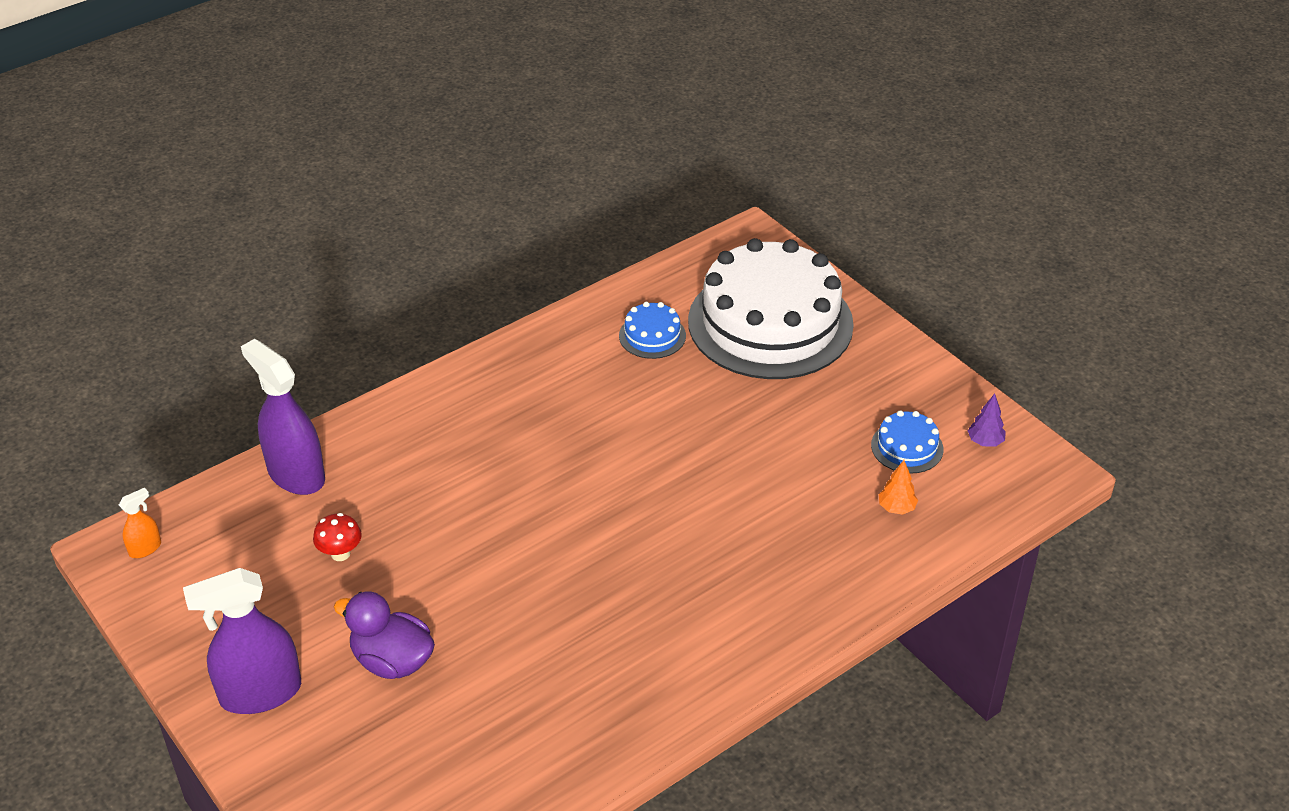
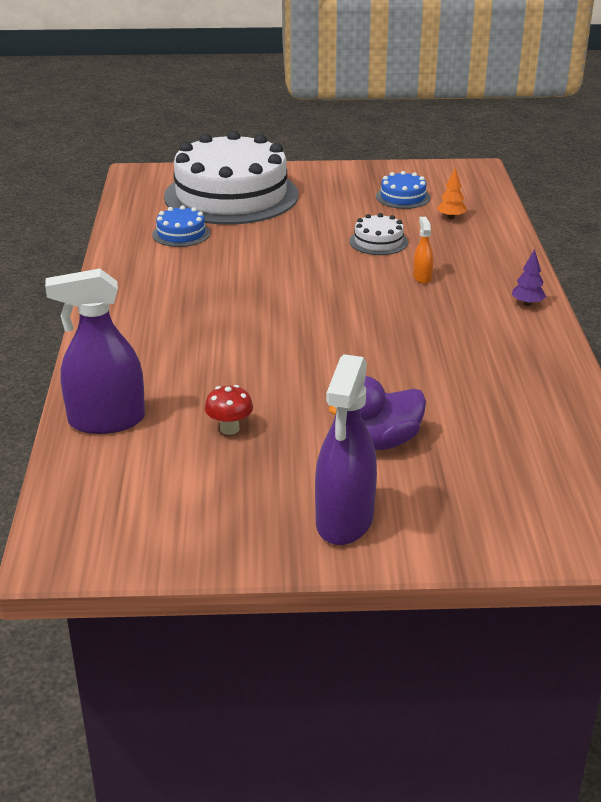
camera: 55 degrees left, 10 degrees down
orange spray bottle [119,487,161,558] -> orange spray bottle moved to [413,217,433,284]
purple tree [968,393,1006,447] -> purple tree moved to [512,249,546,306]
none -> white cake [349,213,408,255]

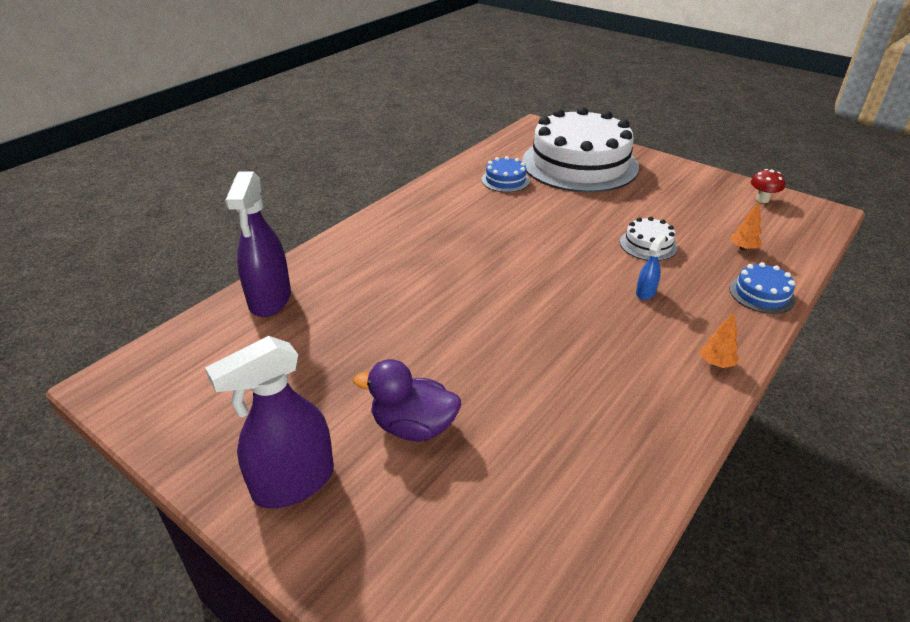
camera: 40 degrees right, 5 degrees up
purple spray bottle [45,269,145,434] -> purple spray bottle turned 120 degrees counterclockwise [225,171,291,317]
red mushroom [205,385,253,435] -> red mushroom moved to [751,169,785,203]
blue cake [376,171,430,209] -> blue cake moved to [729,262,796,314]
orange spray bottle [413,217,433,284] -> blue spray bottle [636,235,666,300]
purple tree [512,249,546,306] -> orange tree [701,312,739,368]

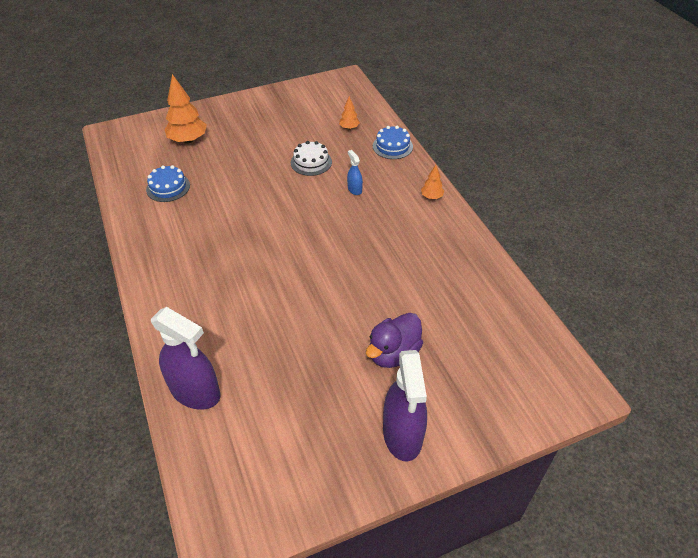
camera: 60 degrees left, 10 degrees up
white cake [522,107,639,193] -> orange tree [165,74,207,144]
red mushroom [751,169,785,203] -> none

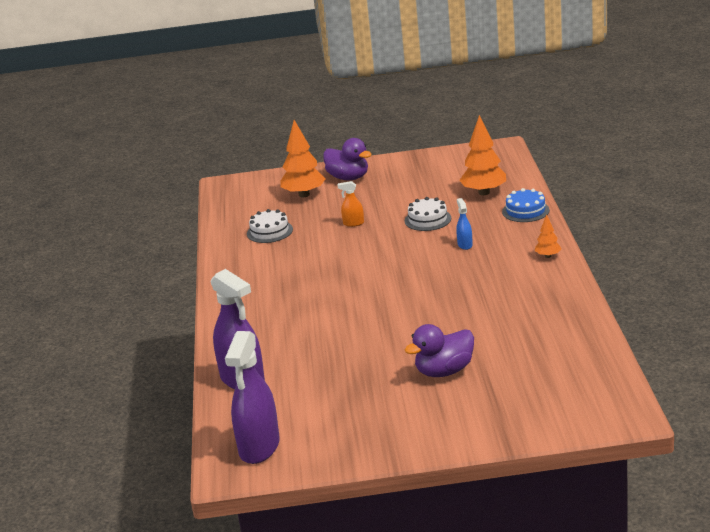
camera: 20 degrees right, 20 degrees down
blue cake [146,165,190,202] -> white cake [247,209,293,243]
orange tree [339,96,360,130] -> orange tree [459,115,506,195], size x1.96
purple spray bottle [383,350,427,462] -> purple spray bottle moved to [225,331,280,464]
none -> purple duck [323,138,372,180]
none -> orange spray bottle [337,181,364,227]

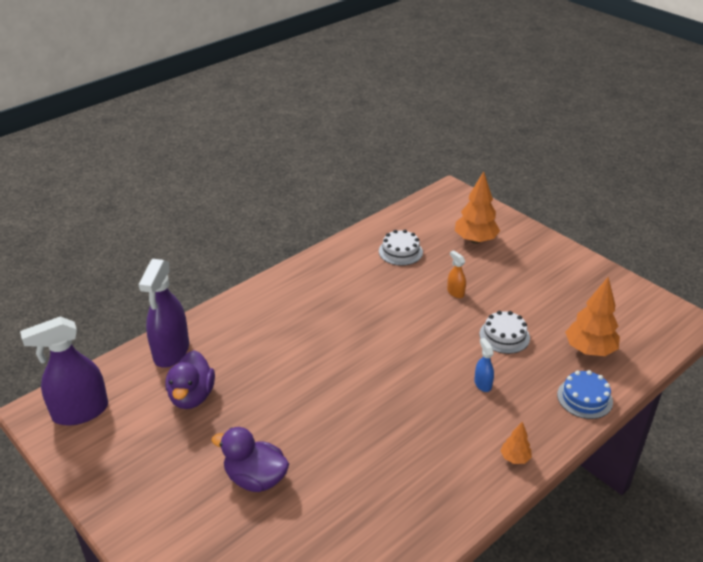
camera: 50 degrees right, 10 degrees up
purple duck [323,138,372,180] -> purple duck moved to [166,350,215,409]
blue spray bottle [456,198,473,250] -> blue spray bottle turned 60 degrees counterclockwise [474,338,494,392]

